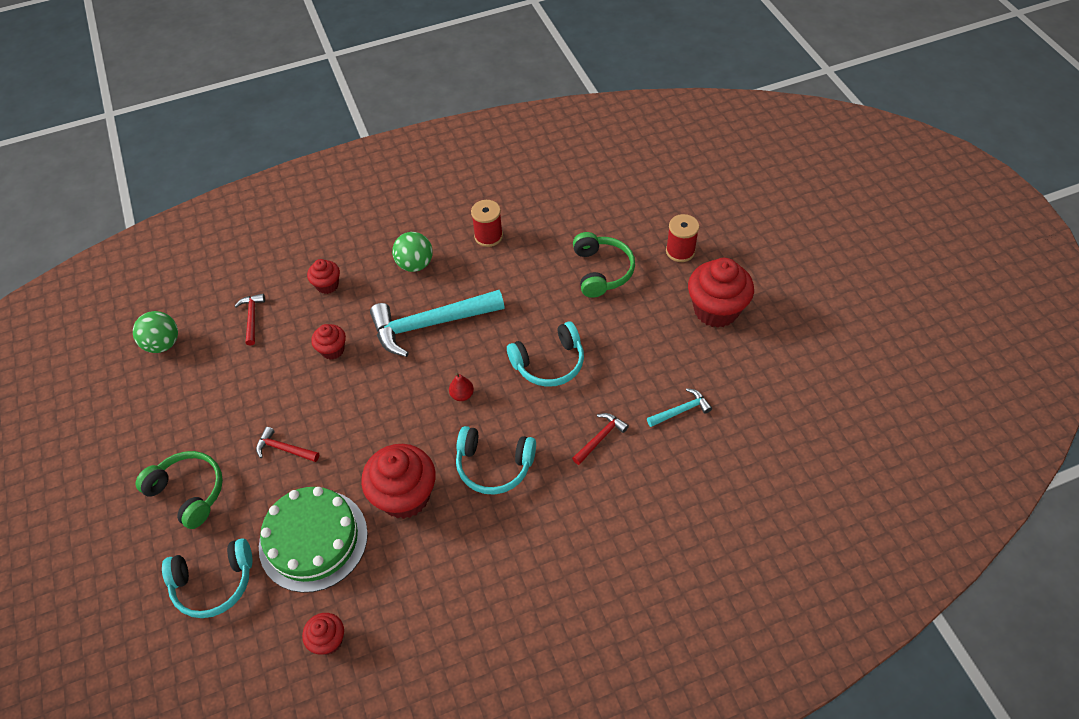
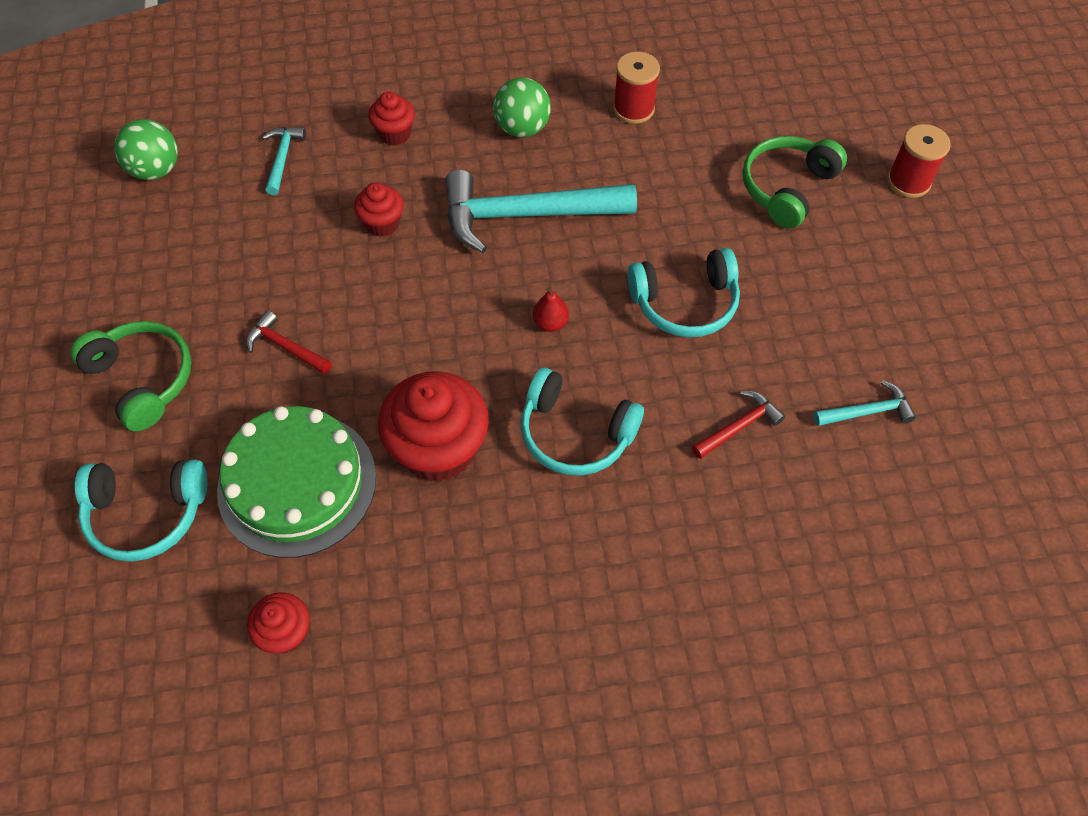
camera: 10 degrees right, 5 degrees up
red hammer [235,294,265,346] -> turquoise hammer [262,127,306,195]
green headphones [573,232,635,298] -> green headphones turned 150 degrees counterclockwise [742,136,847,229]
red cupcake [688,258,754,328] -> none

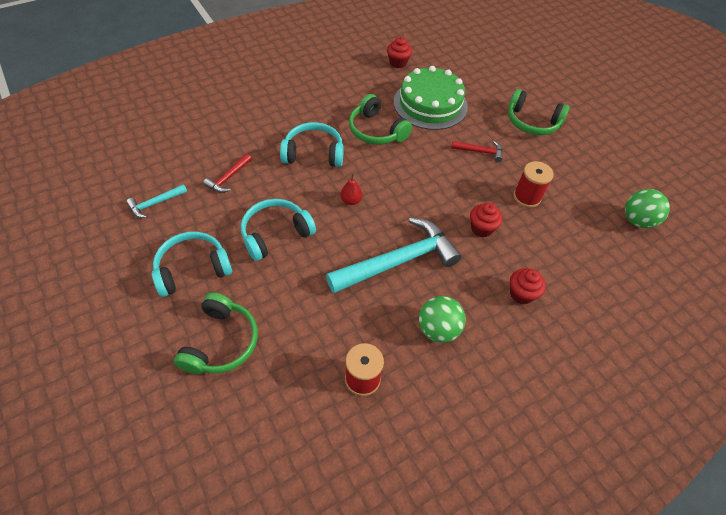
camera: 155 degrees right, 5 degrees down
turquoise headphones [75,459,207,562] -> turquoise headphones moved to [152,232,232,297]
turquoise hammer [262,127,306,195] -> none
red cupcake [378,371,489,482] -> green headphones [349,94,412,145]
red spool [887,124,951,198] -> red spool moved to [513,161,554,208]

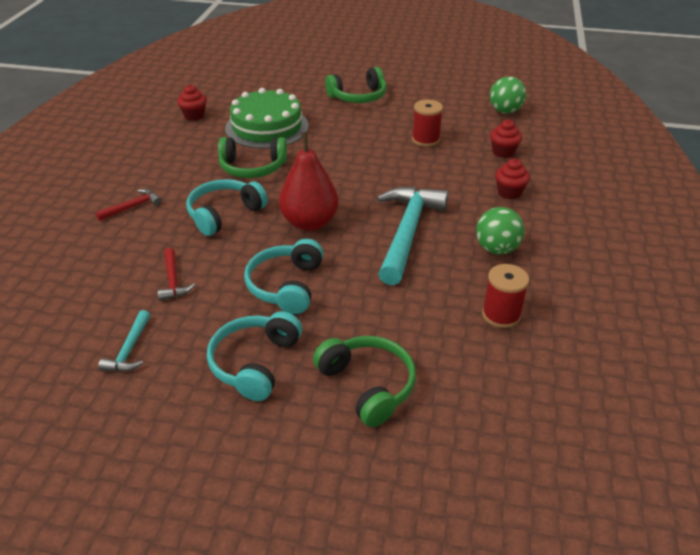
camera: 45 degrees left, 15 degrees down
red pear [340,174,362,205] -> red pear [279,132,339,231], size x2.33
red hammer [451,141,503,162] -> red hammer moved to [95,189,162,221]
red cupcake [470,203,503,237] -> red cupcake moved to [490,120,522,158]

